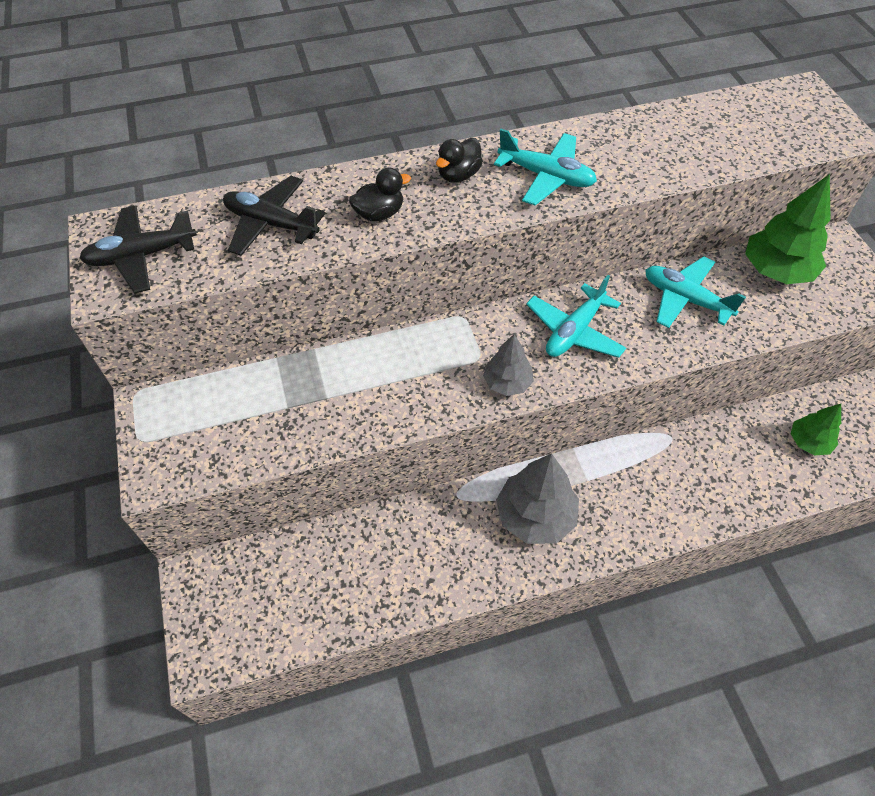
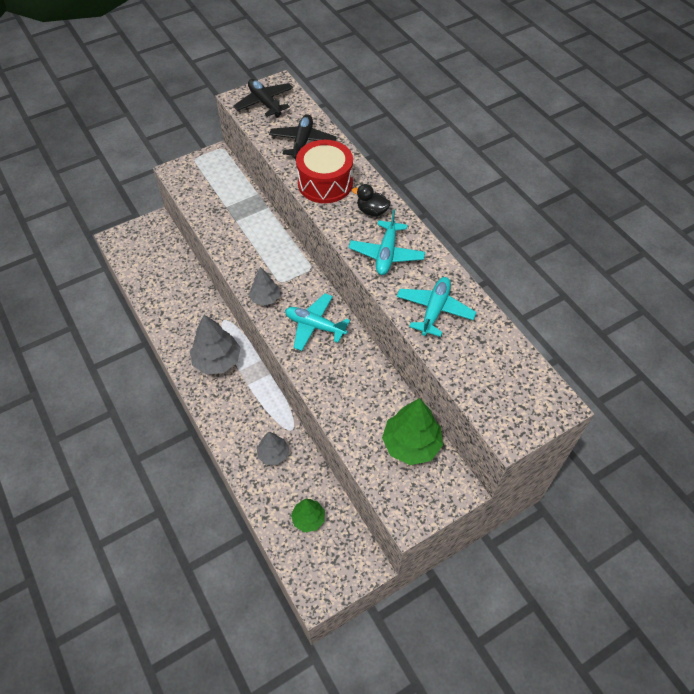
camera: 75 degrees right, 0 degrees up
black duck [349,167,411,221] -> red drum [296,140,353,203]
turquoise plane [645,256,746,328] -> turquoise plane moved to [397,277,476,337]
none -> grey tree [257,432,289,465]

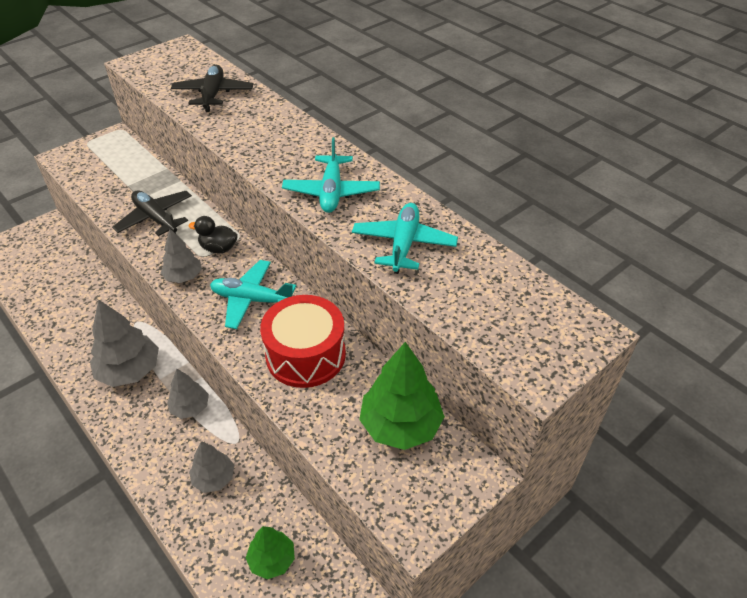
camera: 10 degrees left, 10 degrees down
black plane [233,79,293,118] -> black plane moved to [112,190,192,236]
red drum [296,140,353,203] -> red drum moved to [260,295,346,388]
black duck [352,184,391,216] -> black duck moved to [189,216,238,253]
none -> grey tree [167,369,209,419]

